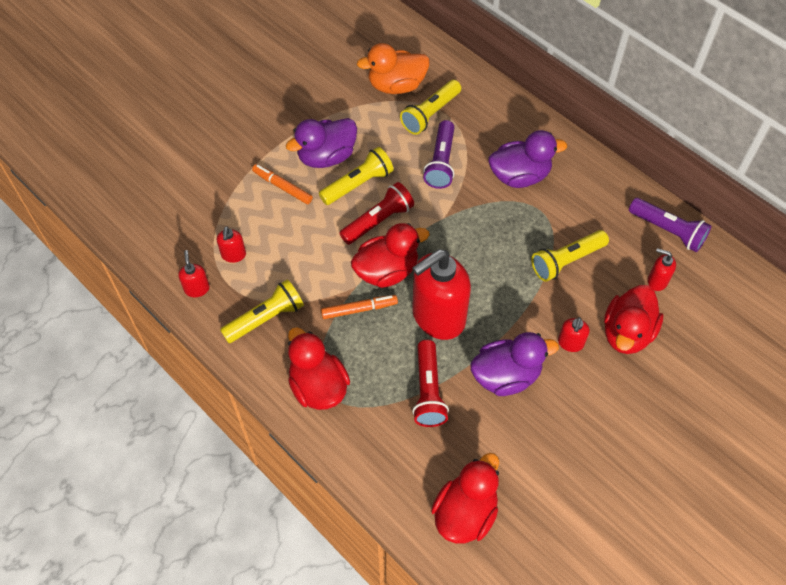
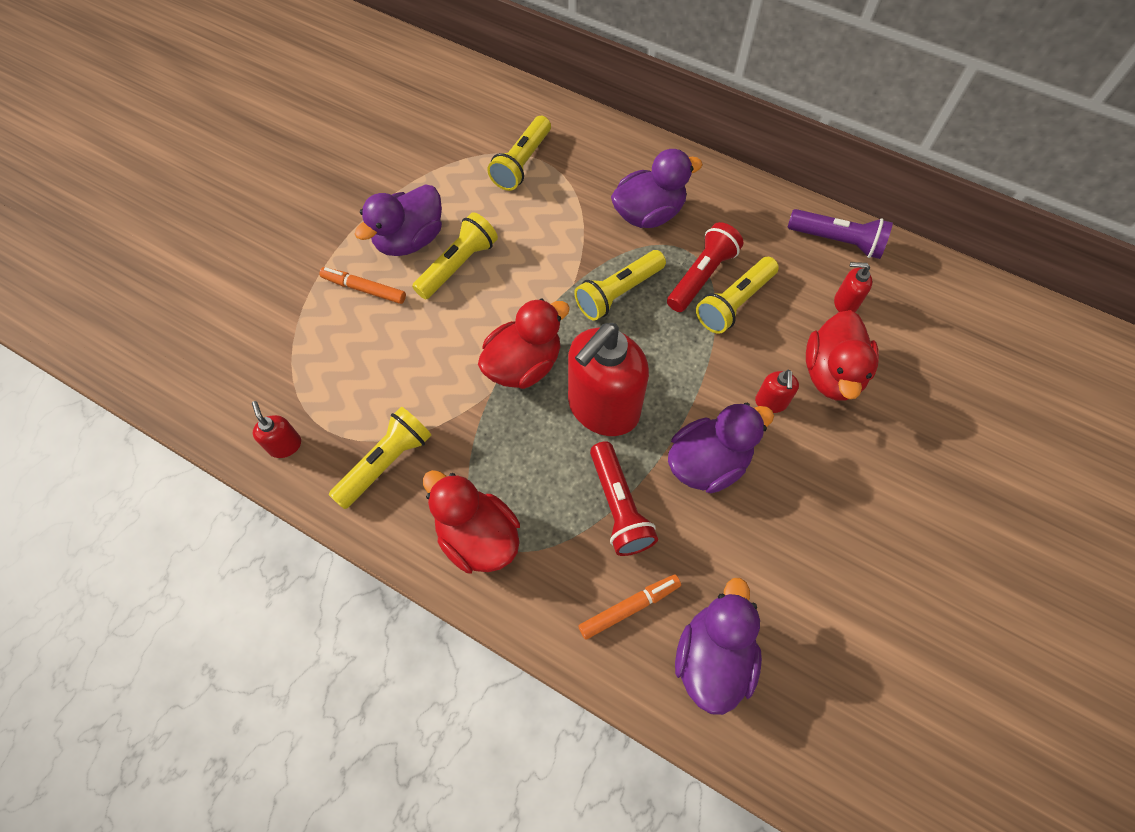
camera: 15 degrees left, 5 degrees up
red soap dispenser [217,226,246,263] -> none
orange marker [321,295,398,319] -> orange marker moved to [578,575,681,640]
red flashlight [340,182,414,245] -> red flashlight moved to [667,222,744,312]
orange duck [357,43,430,94] -> none
purple flashlight [423,120,455,189] -> none
red duck [431,453,499,543] -> purple duck [675,578,762,715]
none -> yellow flashlight [574,250,666,321]

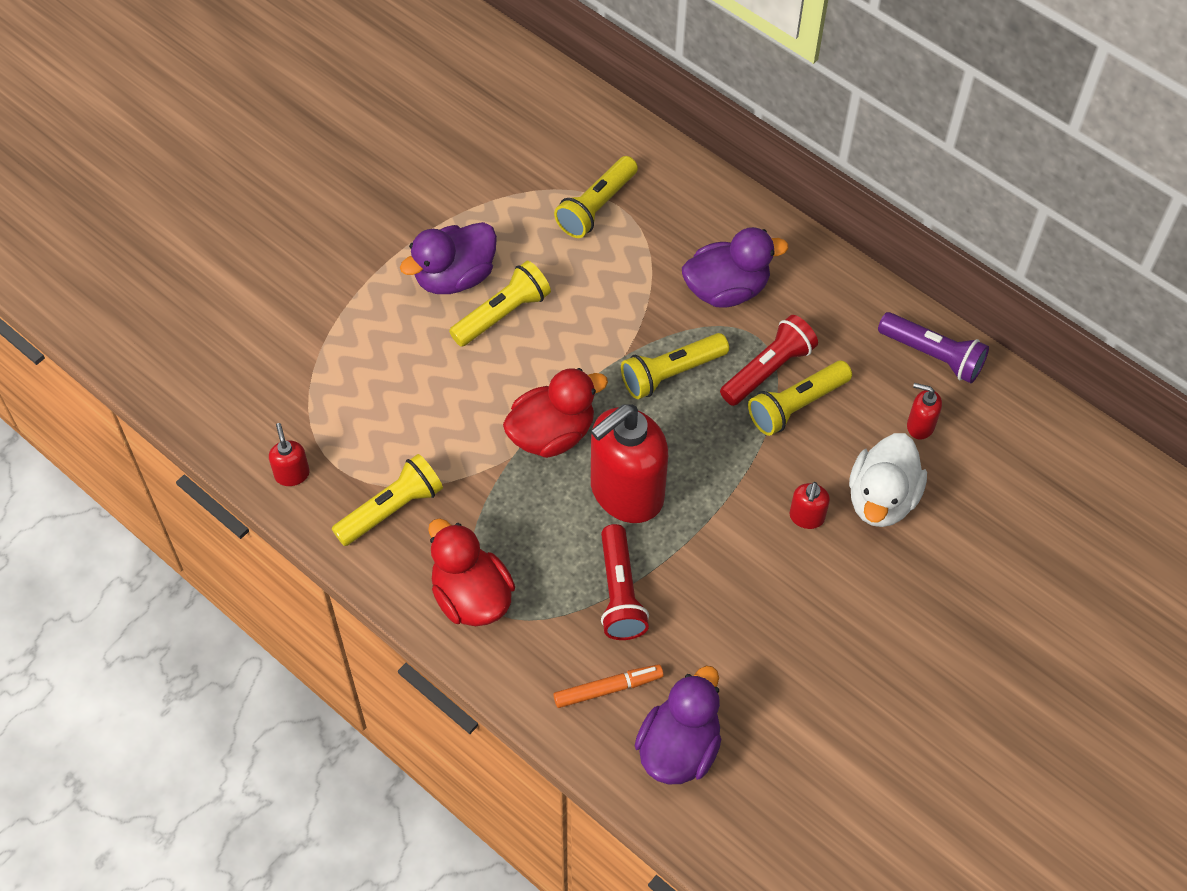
camera: 10 degrees right, 5 degrees down
orange marker [319,267,406,304] -> none
purple duck [668,403,774,493] -> none
red duck [806,310,879,401] -> white duck [849,433,927,527]

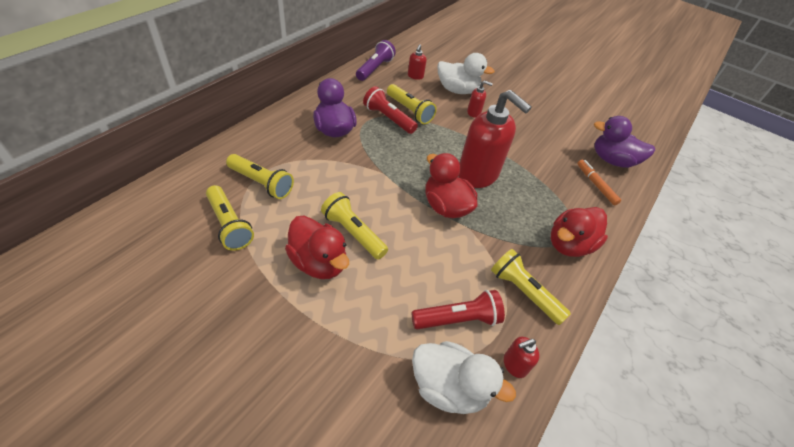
camera: 100 degrees left, 10 degrees down
purple duck [400,222,497,294] -> red duck [285,216,349,279]
red flashlight [601,524,649,640] -> red flashlight moved to [412,290,505,330]
yellow flashlight [621,333,729,399] -> yellow flashlight moved to [206,185,254,251]
none -> white duck [412,341,516,414]

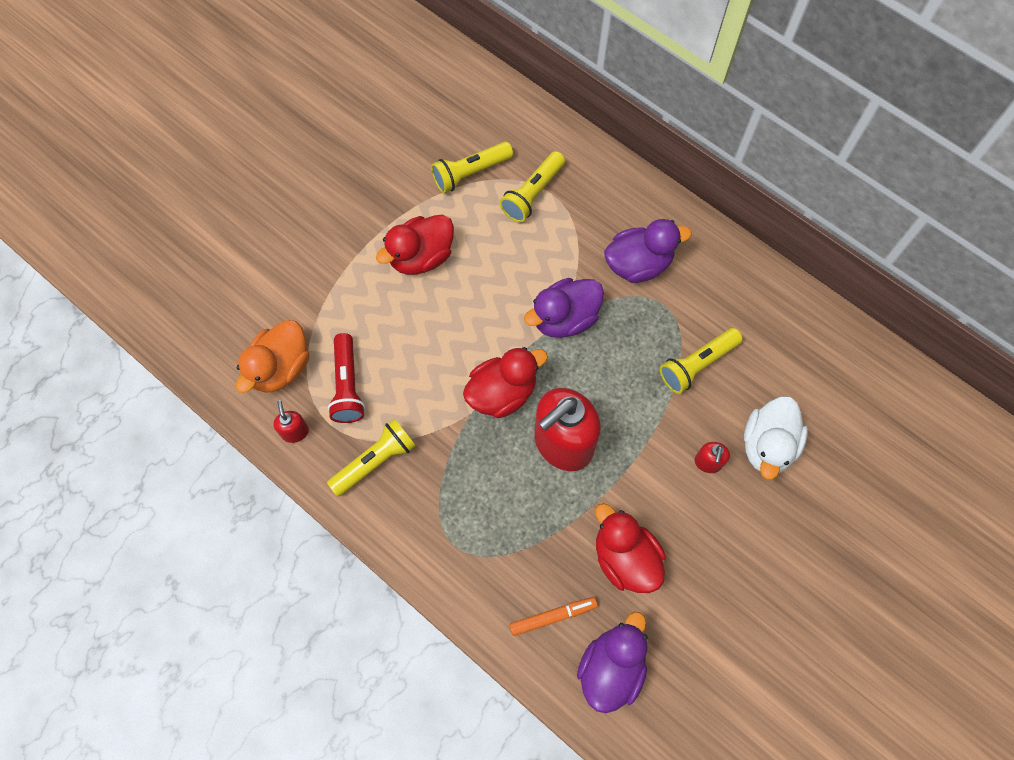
camera: 100 degrees right, 20 degrees up
yellow flashlight [321,192,388,260] -> none
purple flashlight [356,40,396,81] -> none
red flashlight [363,86,418,134] -> none
red soap dispenser [408,44,427,80] -> none
white duck [412,341,516,414] -> orange duck [236,320,310,393]
red duck [551,207,608,257] -> red duck moved to [595,503,666,593]
none -> purple duck [524,278,604,338]

